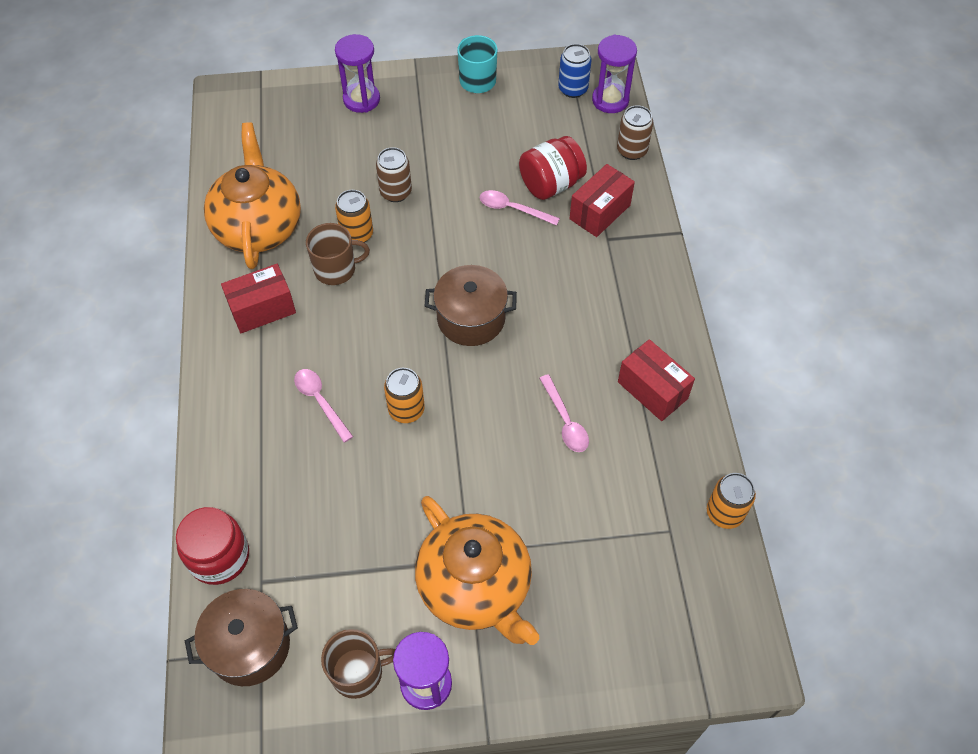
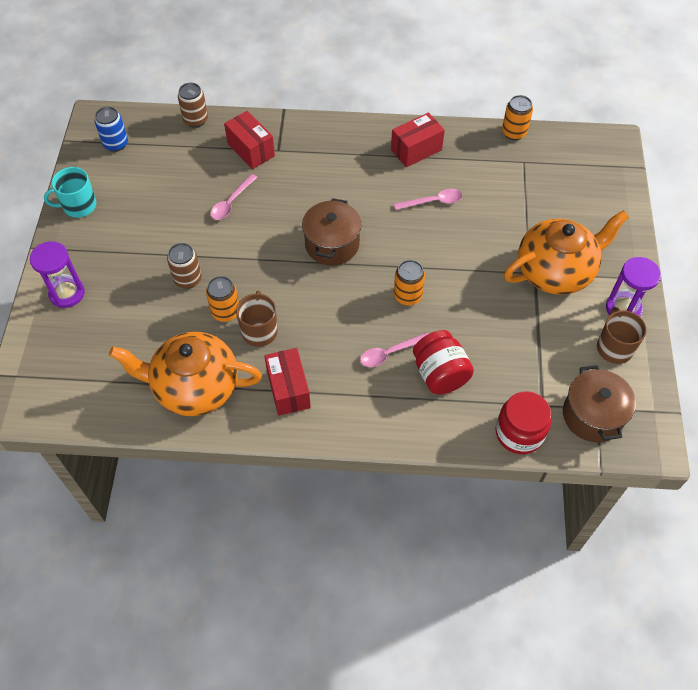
camera: 80 degrees left, 0 degrees up
red jar [519,136,587,200] -> red jar moved to [413,330,474,395]
purple hourglass [592,35,637,113] -> none

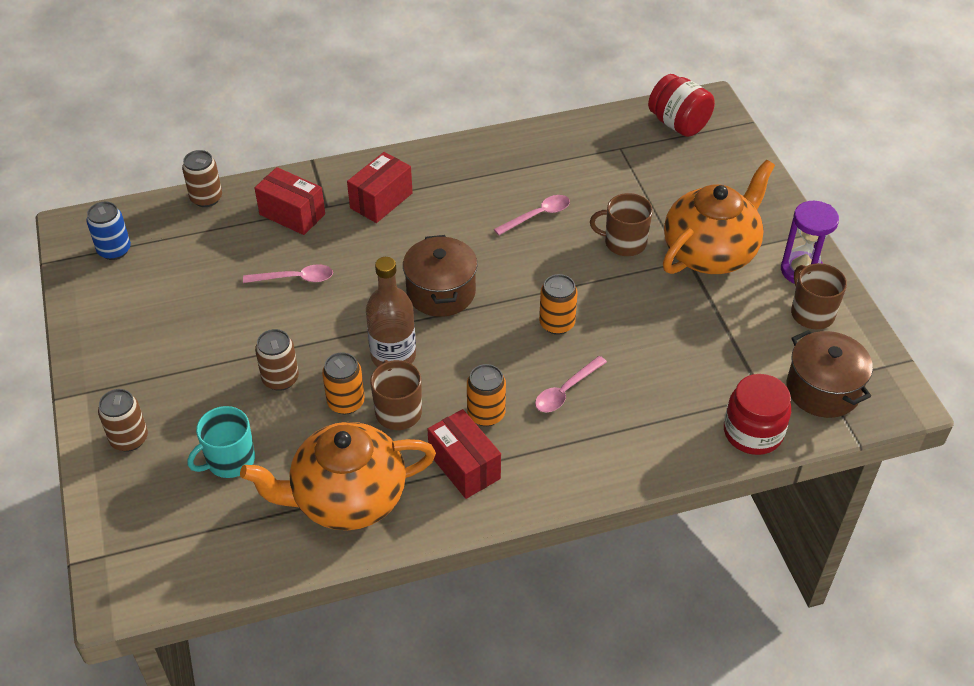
camera: 20 degrees left, 10 degrees down
purple hourglass [30,241,85,308] -> brown can [98,389,148,452]
turquoise mug [44,167,96,218] -> turquoise mug moved to [188,406,255,478]
pink spoon [210,174,257,220] -> pink spoon turned 105 degrees counterclockwise [243,264,333,283]
red box [391,112,445,167] -> red box moved to [347,152,413,223]
red jar [413,330,474,395] -> red jar moved to [648,74,715,137]
orange can [502,95,533,140] -> orange can moved to [467,364,506,426]
none -> brown bottle [366,257,416,367]
none -> brown mug [590,193,653,256]

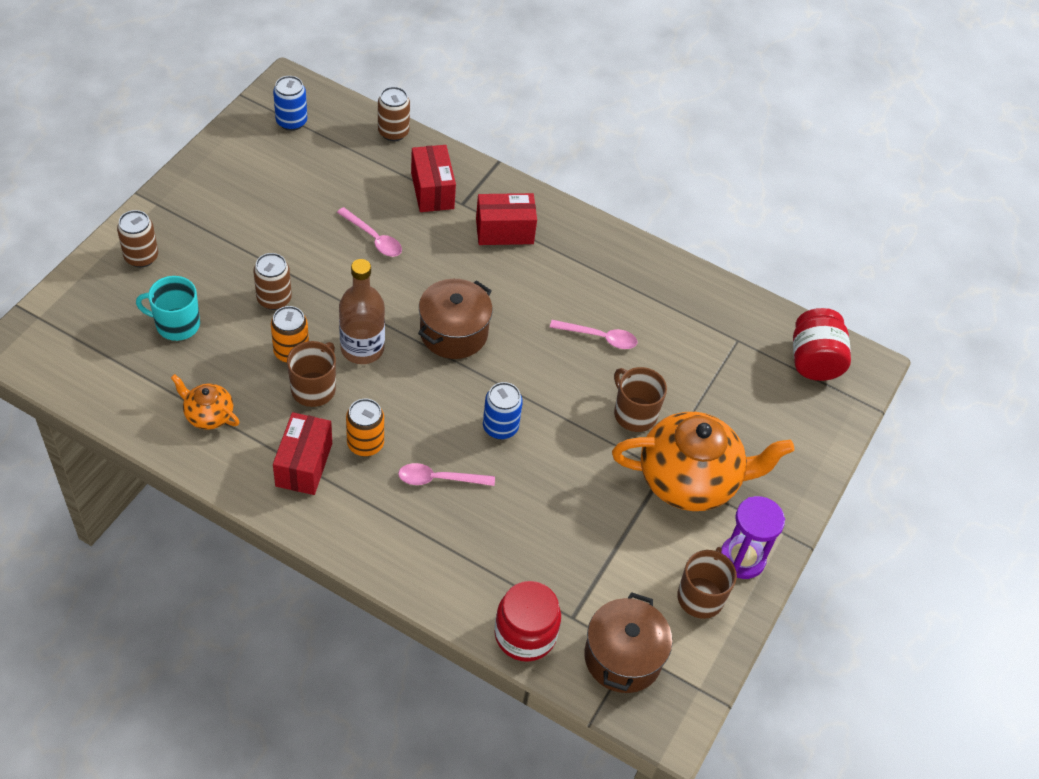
camera: 40 degrees right, 5 degrees up
orange teapot [240,422,436,530] -> orange teapot [171,374,240,430], size x0.47
orange can [539,274,578,335] -> blue can [483,382,523,439]

